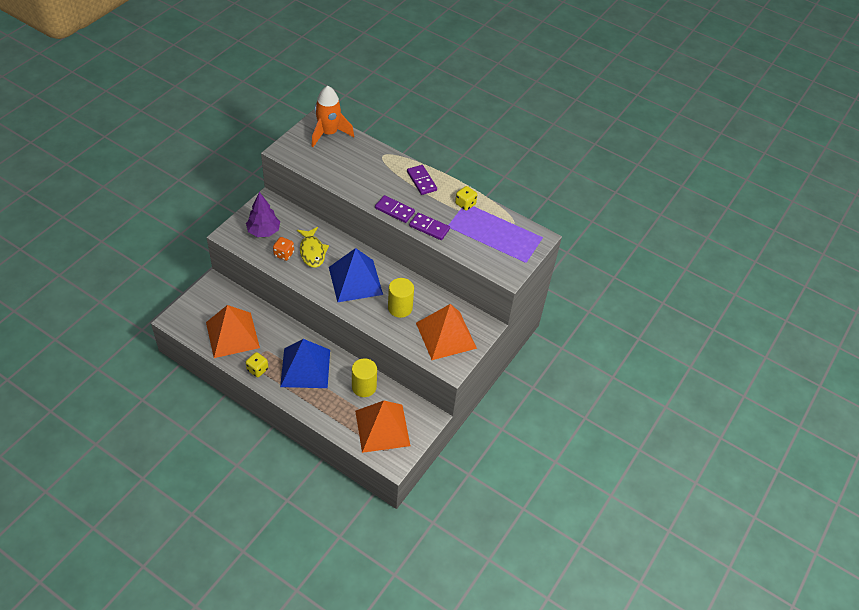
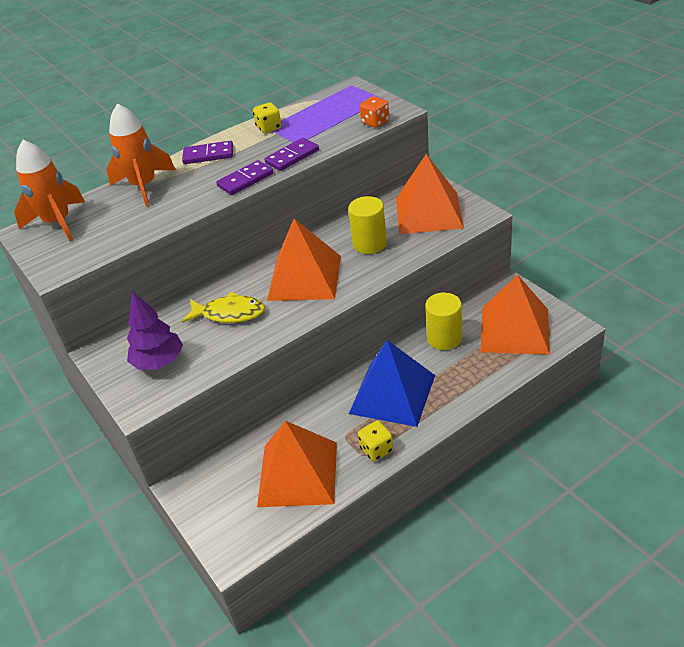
camera: 60 degrees left, 10 degrees down
orange dice [273,237,294,261] -> orange dice moved to [360,96,389,128]
blue pyramid [329,248,383,302] -> orange pyramid [267,218,341,301]
none -> orange rocket [107,103,176,207]

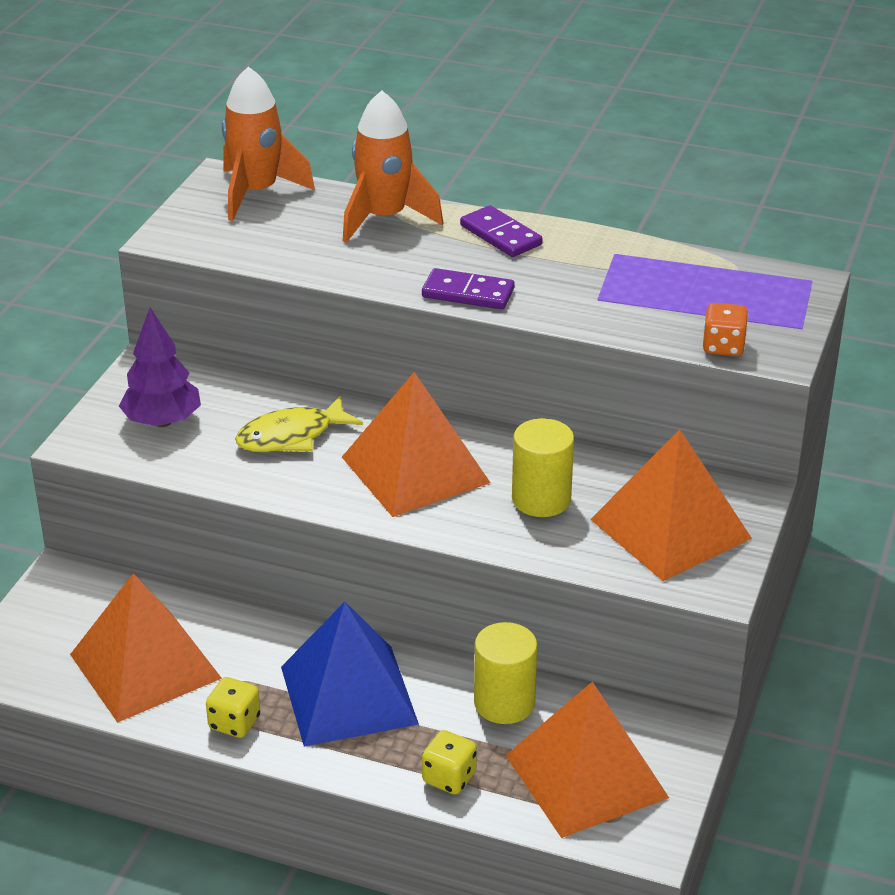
camera: 50 degrees right, 5 degrees down
yellow fish [182,292,265,323] -> yellow fish turned 90 degrees clockwise [235,396,363,452]
yellow dice [253,102,282,133] -> yellow dice moved to [422,730,477,795]
purple domino [265,138,319,171] -> none

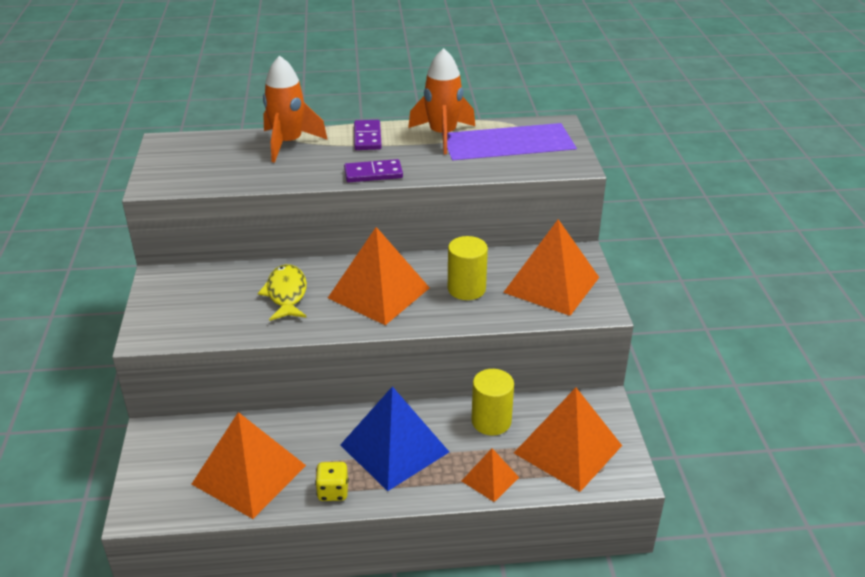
camera: 25 degrees left, 0 degrees up
purple tree [119,308,201,427] -> none
orange rocket [222,66,315,221] -> orange rocket moved to [408,48,475,154]
yellow fish [235,396,363,452] -> yellow fish turned 135 degrees clockwise [258,264,307,321]
yellow dice [422,730,477,795] -> orange pyramid [462,448,519,502]
purple domino [460,205,543,257] -> purple domino turned 60 degrees clockwise [354,120,382,150]
orange dice [703,303,749,356] -> none

